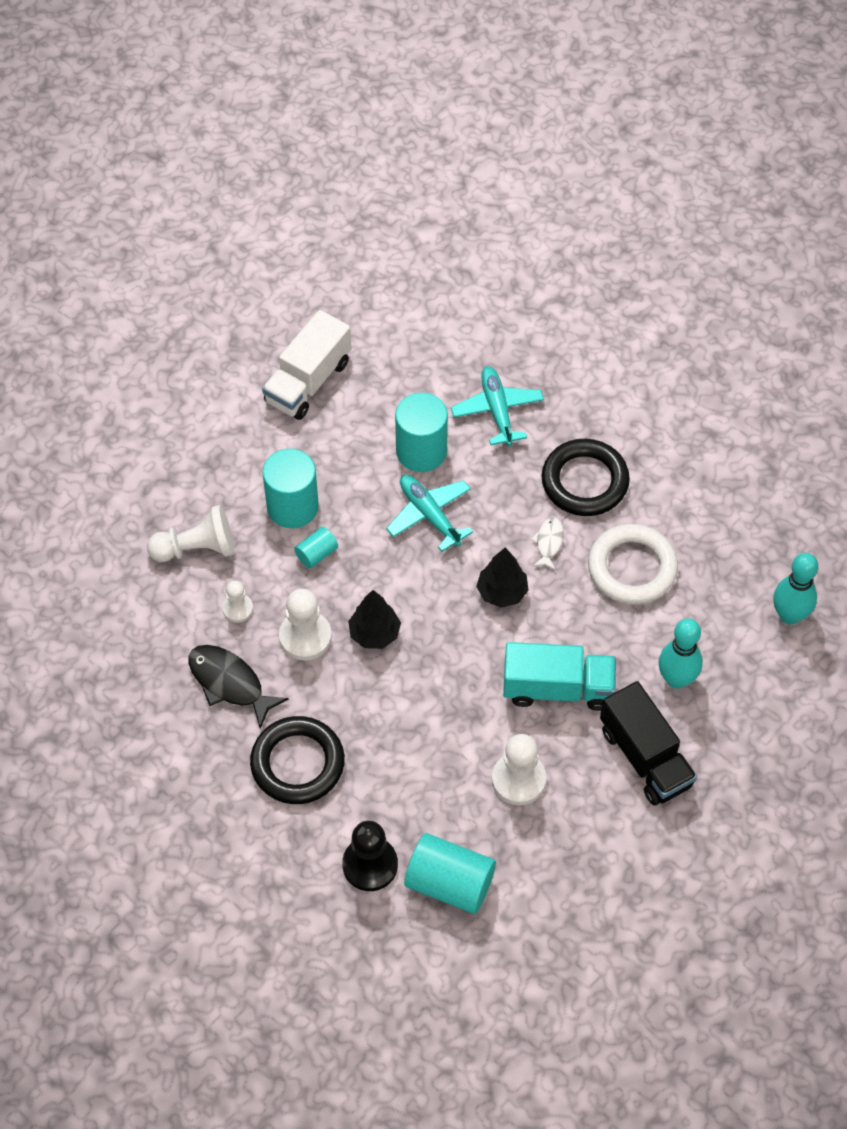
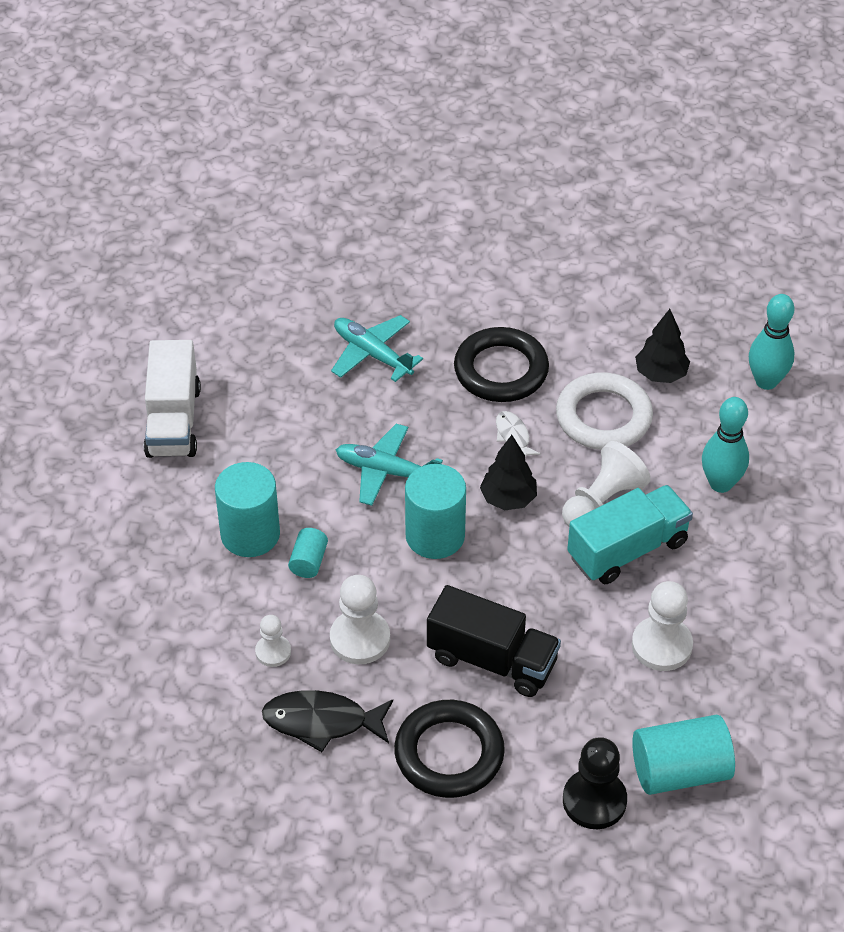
camera: 35 degrees left, 10 degrees down
white pawn [147,505,234,562] -> white pawn moved to [562,441,651,526]
black tree [348,590,401,649] -> black tree moved to [635,309,690,383]
turquoise cylinder [395,393,448,472] -> turquoise cylinder moved to [405,464,466,559]
black truck [600,681,697,806] -> black truck moved to [427,585,561,697]

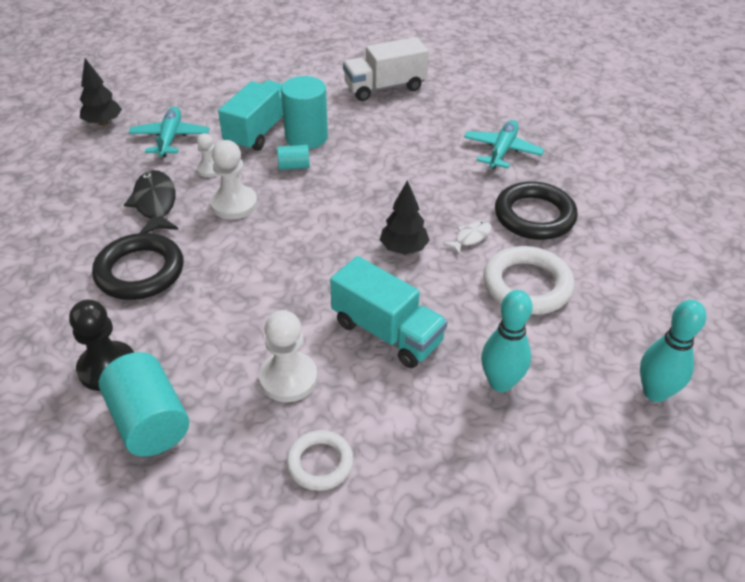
camera: 70 degrees right, 5 degrees down
turquoise plane [336,424,443,506] -> turquoise plane moved to [129,106,210,157]
turquoise cylinder [405,464,466,559] -> none
black truck [427,585,561,697] -> none
white pawn [562,441,651,526] -> none
black tree [635,309,690,383] -> black tree moved to [80,58,122,126]
none -> turquoise truck [218,80,283,151]
none -> white ring [286,430,354,491]

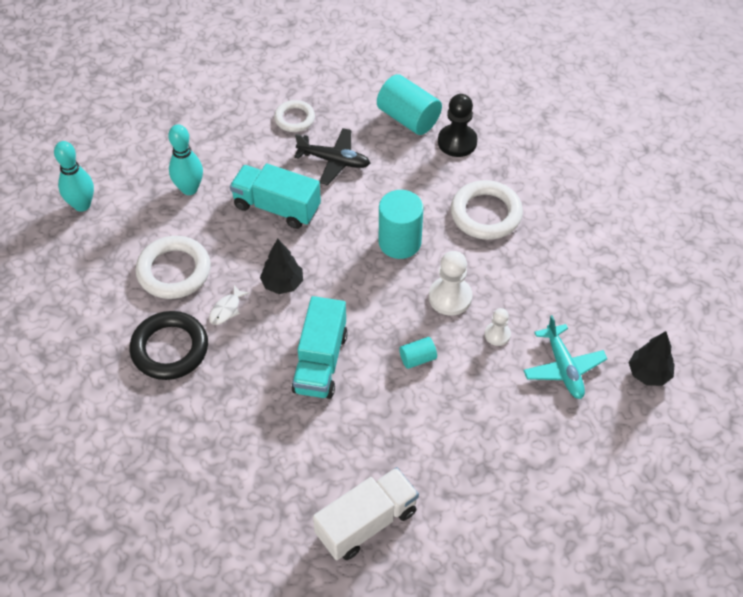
camera: 165 degrees right, 10 degrees up
black ring [92,233,183,300] -> white ring [451,180,523,240]
black fish [124,170,179,233] -> none
turquoise truck [218,80,283,151] -> turquoise truck moved to [291,296,348,399]
white pawn [259,310,318,402] -> black plane [294,128,370,185]
turquoise cylinder [281,76,328,149] -> turquoise cylinder moved to [379,190,423,259]
turquoise plane [464,120,544,169] -> none

